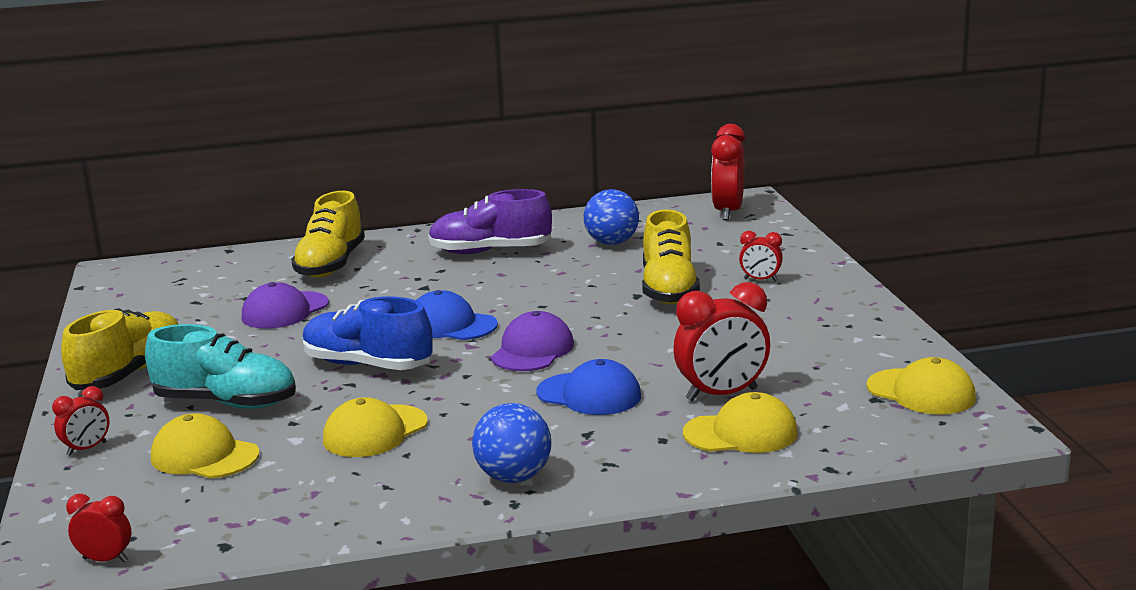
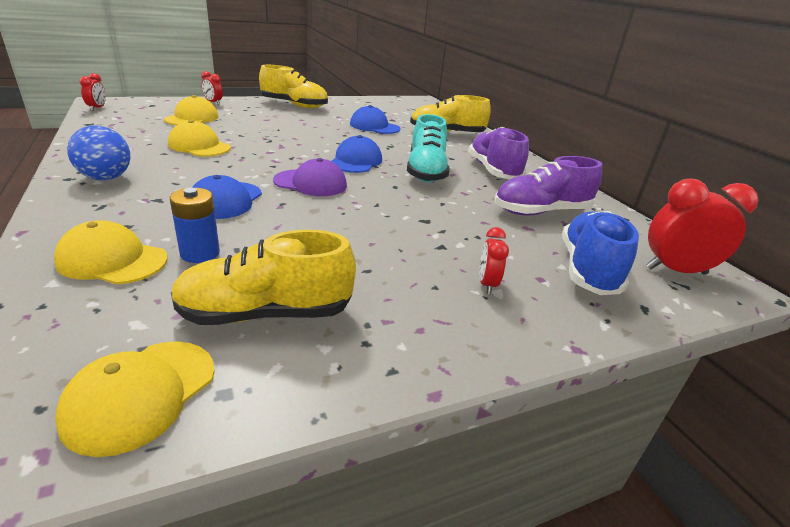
camera: 75 degrees right, 10 degrees up
turquoise shoe [145,324,296,409] -> turquoise shoe moved to [407,114,450,182]
purple cap [242,282,329,329] -> blue cap [350,105,401,134]
blue shoe [302,296,433,370] -> blue shoe moved to [562,211,639,295]
blue ball [584,189,639,245] -> purple shoe [494,156,602,215]
yellow shoe [642,209,700,304] -> yellow shoe moved to [171,230,356,325]
red clock [674,282,770,401] -> blue battery [169,188,220,263]
yellow cap [683,392,798,453] -> yellow cap turned 120 degrees clockwise [54,220,168,284]

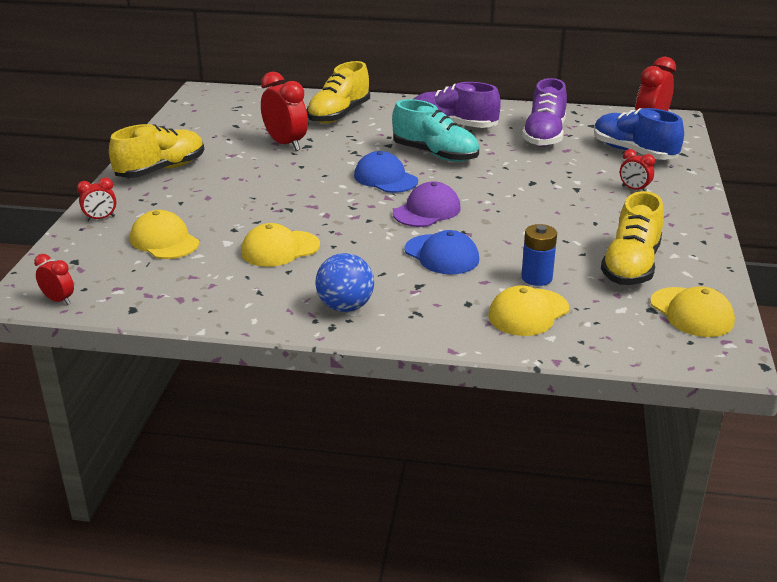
camera: 55 degrees left, 0 degrees up
blue cap [350,105,401,134] -> red clock [261,71,308,151]

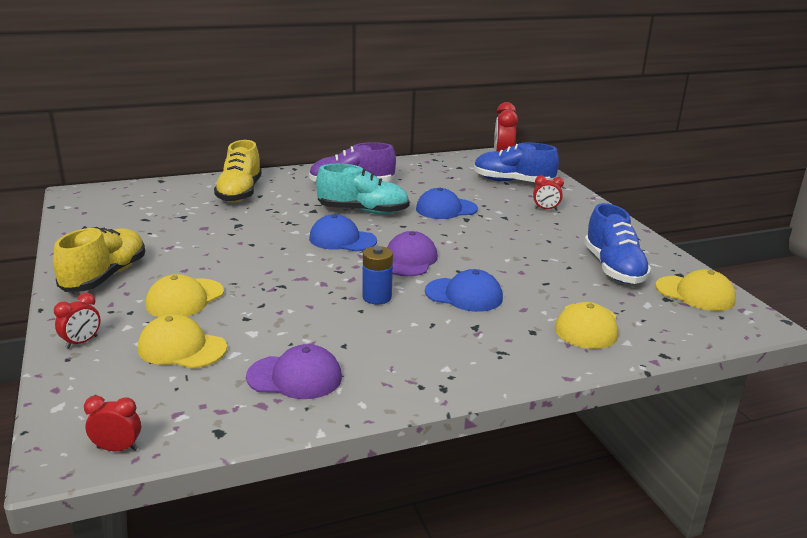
camera: 30 degrees left, 5 degrees down
yellow cap [241,223,320,267] -> yellow cap moved to [146,274,224,317]
red clock [261,71,308,151] -> none
blue ball [316,253,374,312] -> none
blue battery [521,224,557,286] -> blue battery moved to [362,246,393,304]
purple shoe [522,78,567,147] -> none
yellow shoe [601,191,664,285] -> blue shoe [584,203,651,284]
none -> purple cap [246,344,342,399]
none -> blue cap [416,188,478,219]

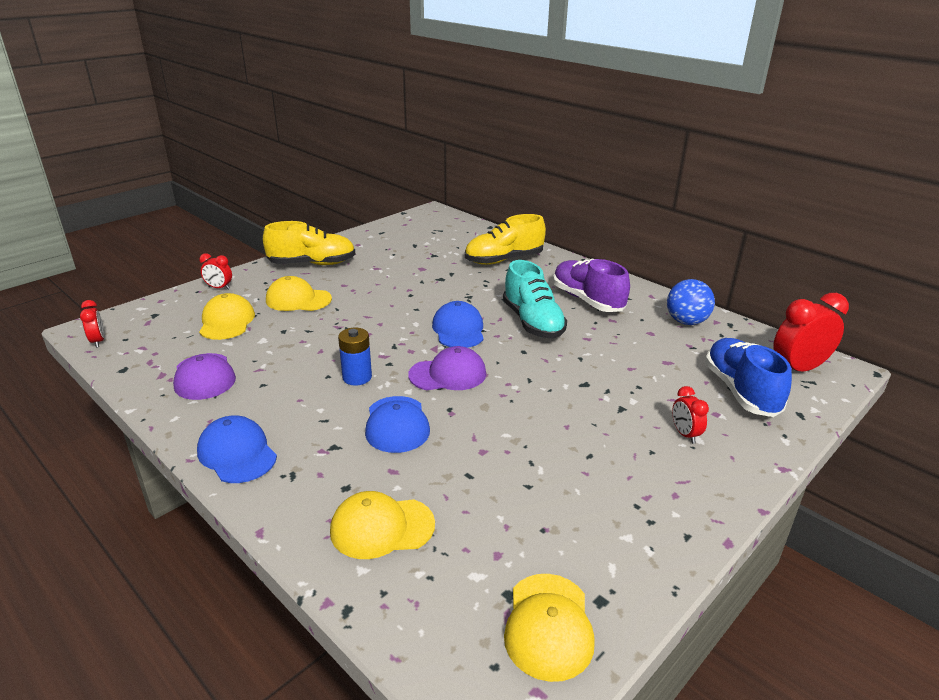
camera: 65 degrees right, 5 degrees up
blue cap [416,188,478,219] -> blue cap moved to [197,415,277,483]
blue shoe [584,203,651,284] -> none
none -> blue ball [667,279,715,325]

